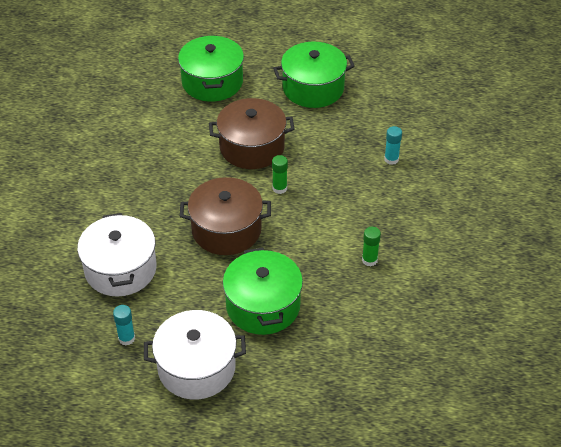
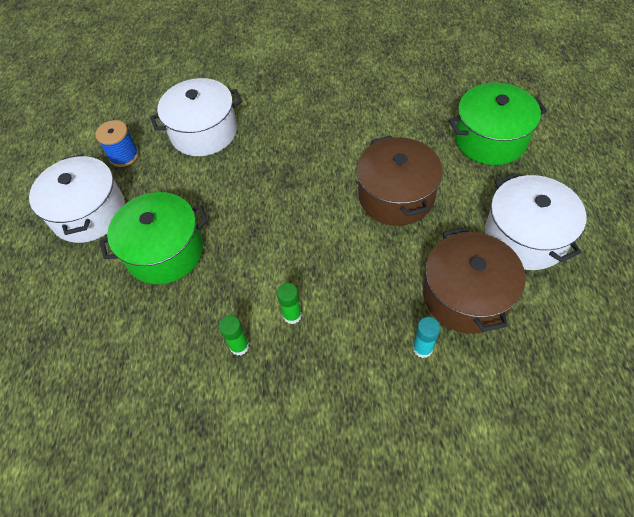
camera: 85 degrees right, 10 degrees up
turquoise glue stick [113,305,135,345] -> blue spool [95,120,139,167]
brown pot [180,177,271,255] -> brown pot moved to [423,227,526,334]
green glue stick [272,155,288,194] -> green glue stick moved to [277,283,302,324]
green pot [273,42,355,108] -> white pot [485,173,586,270]

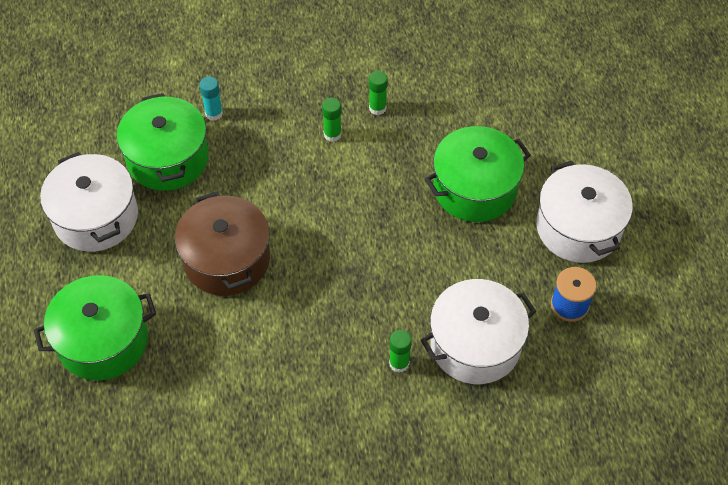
camera: 170 degrees right, 0 degrees up
brown pot [423,227,526,334] -> green pot [117,93,209,191]
none -> green glue stick [389,330,412,373]

